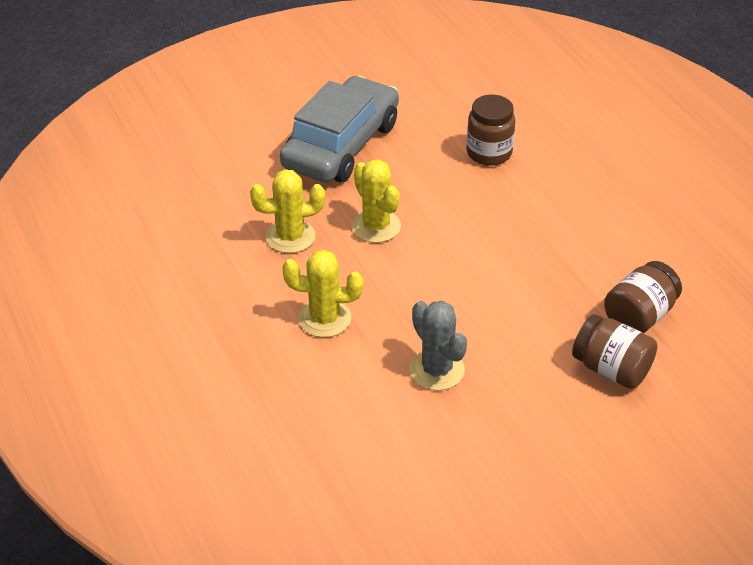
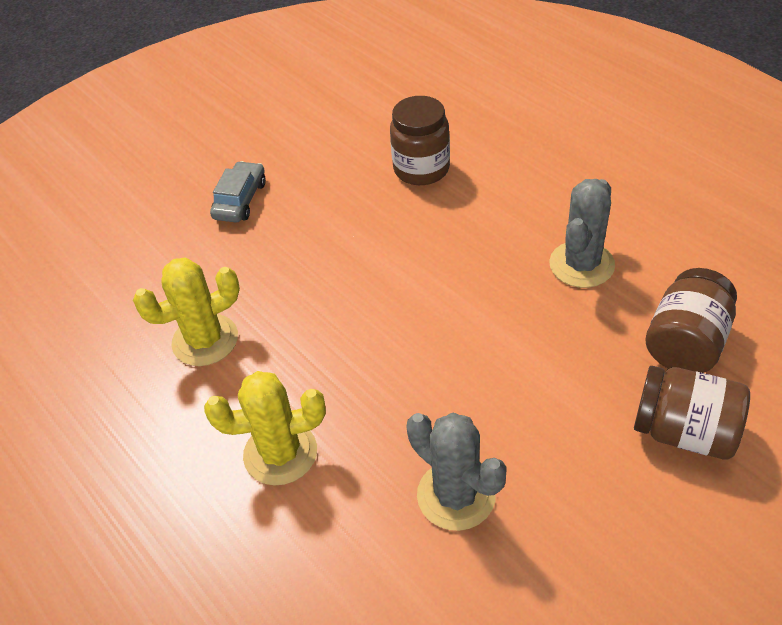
camera: 10 degrees left, 5 degrees up
grey car [280,76,399,182] -> grey car [210,161,266,223], size x0.42
yellow cactus [351,159,401,243] -> none
none -> grey cactus [549,179,615,288]

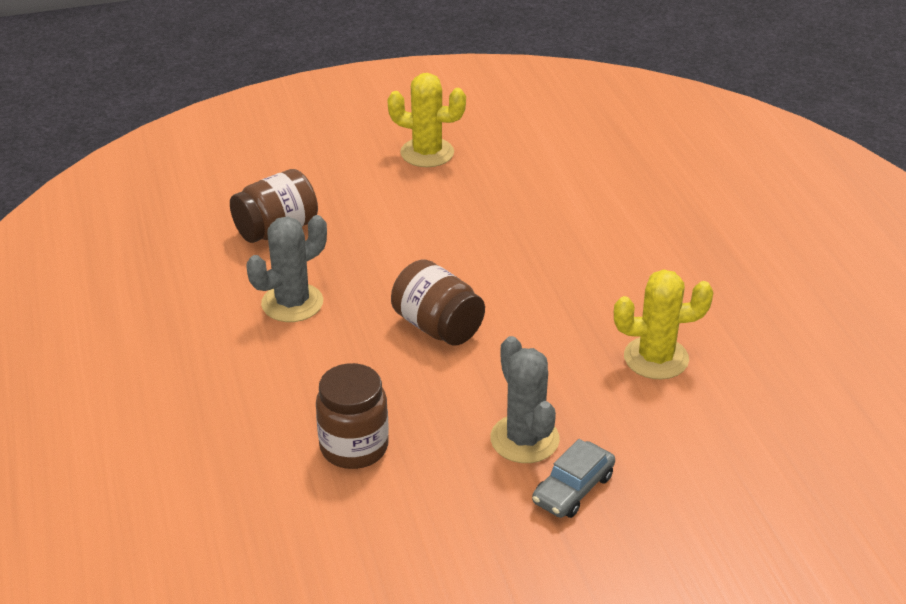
camera: 160 degrees left, 10 degrees down
yellow cactus [204,371,326,485] -> yellow cactus moved to [387,73,466,167]
grey cactus [406,413,507,531] -> grey cactus moved to [490,336,560,463]
brown jar [634,366,750,460] -> brown jar moved to [391,259,485,345]

